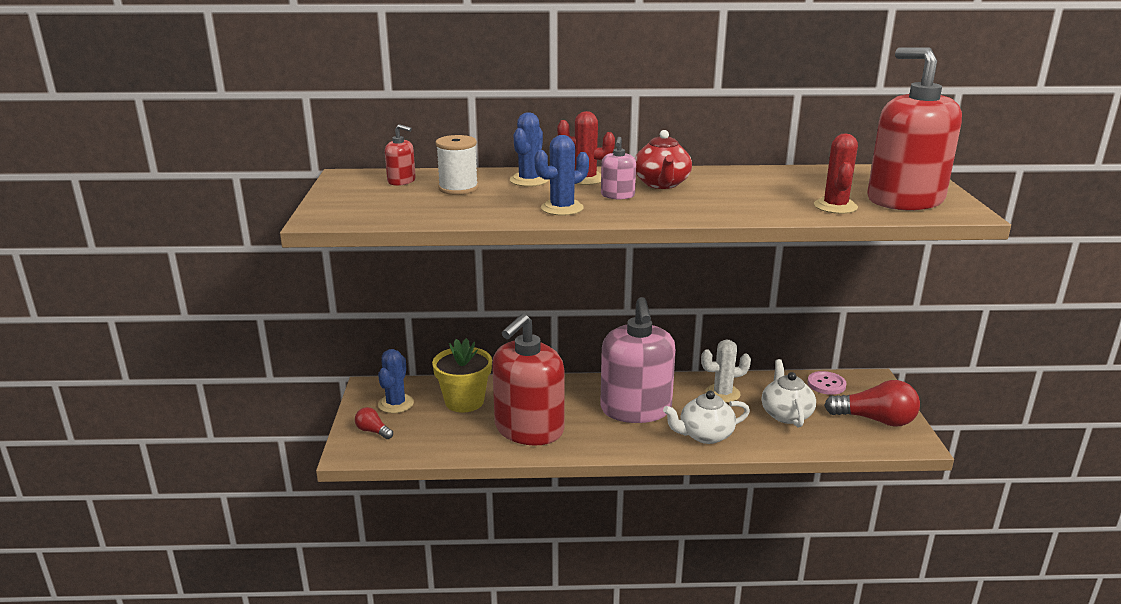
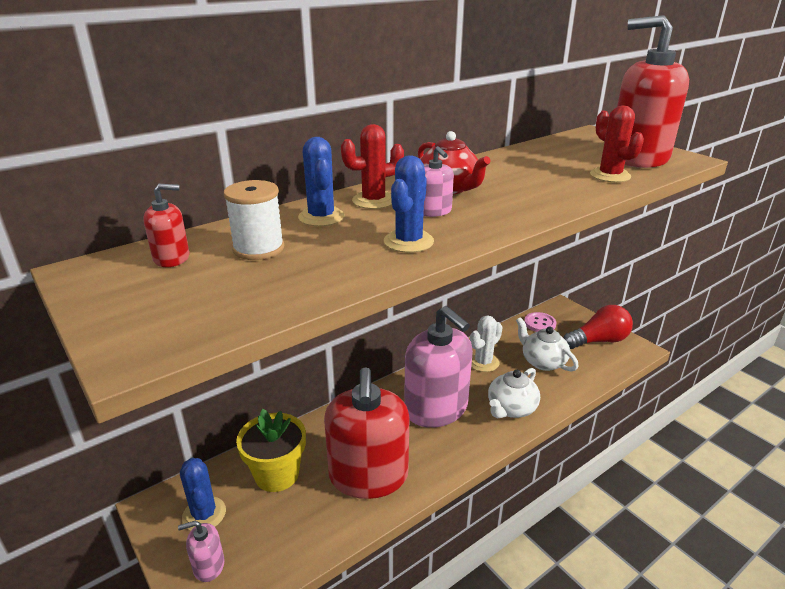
camera: 35 degrees left, 5 degrees up
red light bulb [355,407,393,439] -> pink soap dispenser [178,521,225,582]

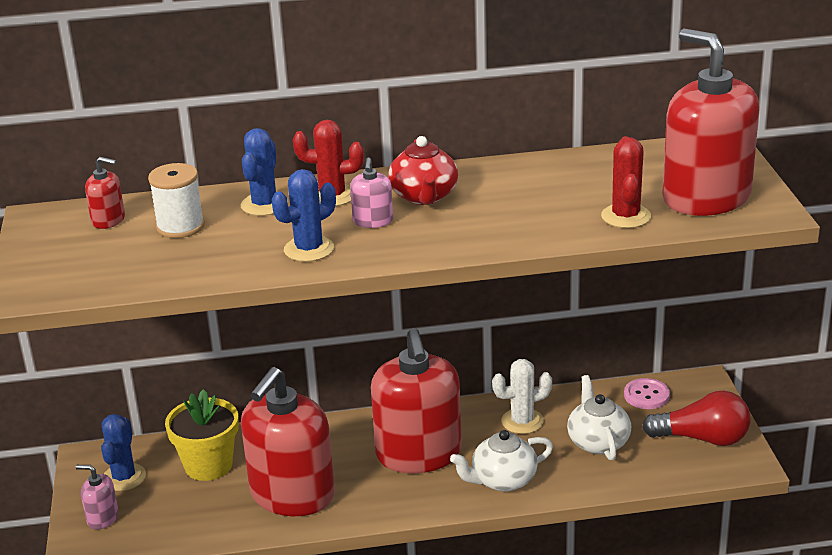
camera: 30 degrees right, 0 degrees up
pink soap dispenser [404,306,473,428] -> red soap dispenser [371,328,462,473]

